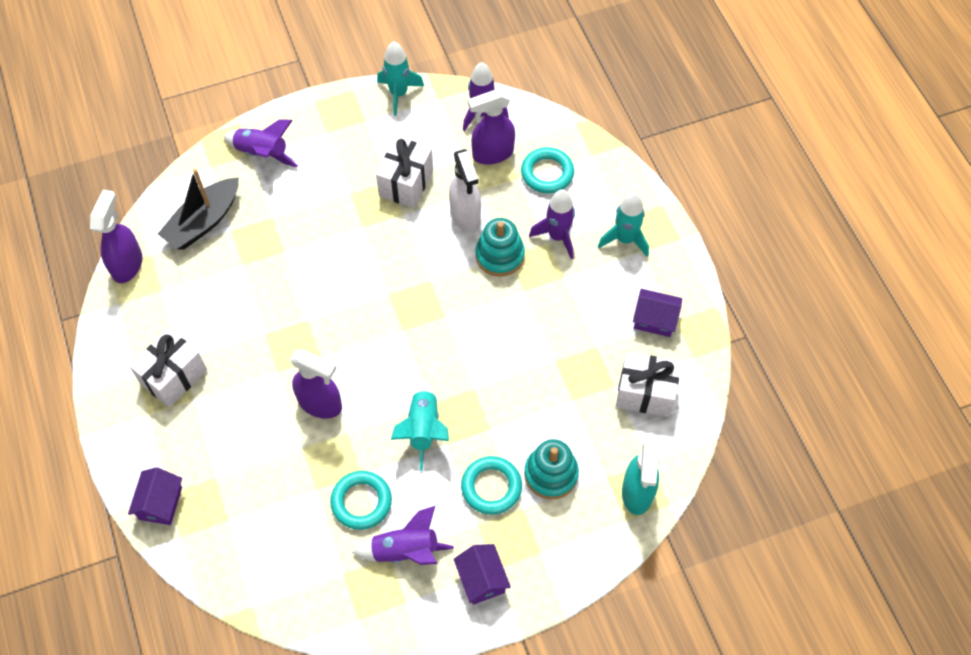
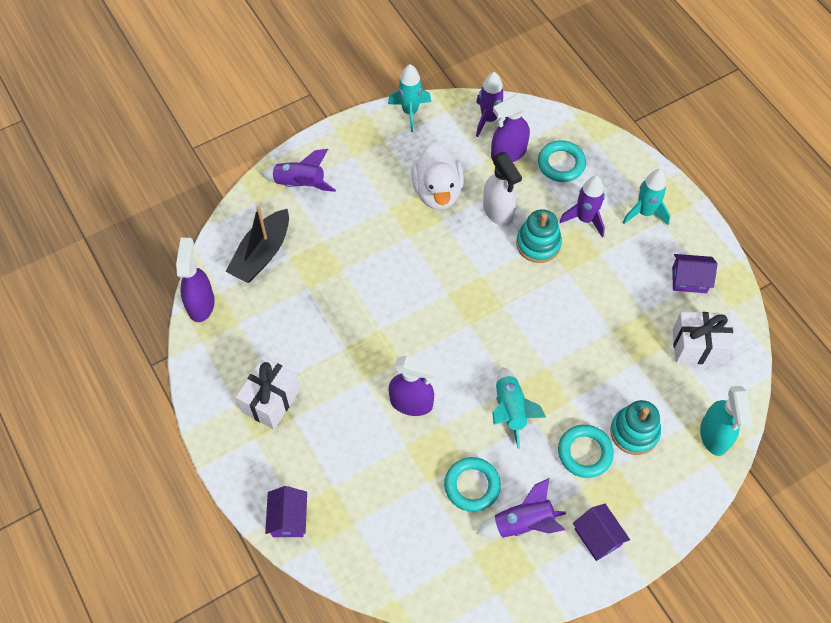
camera: 10 degrees left, 0 degrees up
white gift [376,137,433,208] -> white duck [412,142,464,210]

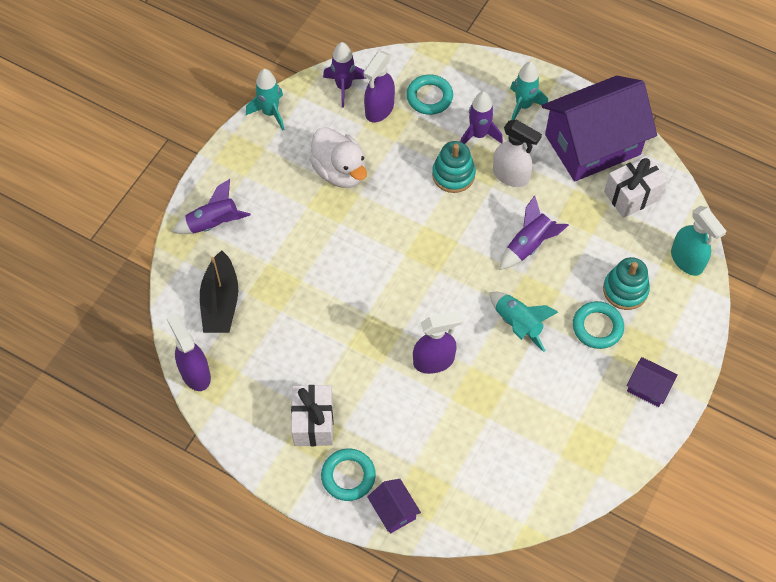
camera: 30 degrees left, 0 degrees up
turquoise ring [444,457,501,512] -> turquoise ring moved to [321,448,376,501]
purple rocket [476,478,566,538] -> purple rocket moved to [499,195,569,270]
white spray bottle [483,152,522,226] -> white spray bottle moved to [493,120,542,187]
purple house [672,254,718,293] -> purple house [542,76,657,181], size x2.41

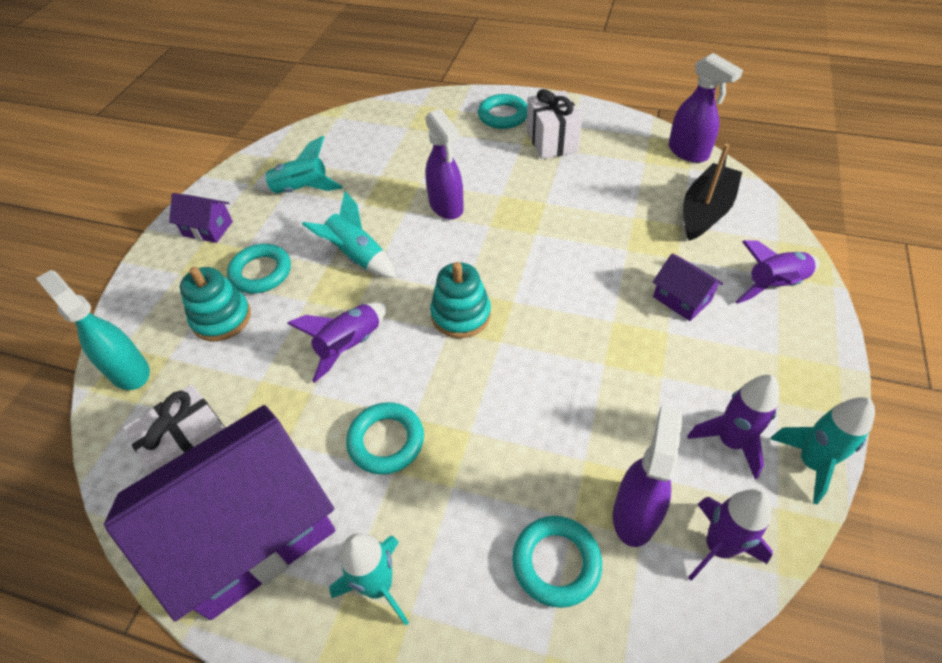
camera: 170 degrees right, 10 degrees down
black boat [200,250,238,333] -> black boat turned 45 degrees clockwise [683,144,742,241]
white duck [309,127,367,188] -> none
purple house [367,479,421,533] -> purple house moved to [653,253,723,321]
purple spray bottle [413,311,463,374] -> purple spray bottle turned 90 degrees counterclockwise [425,108,464,220]
turquoise stacking toy [432,141,476,193] -> turquoise stacking toy moved to [430,262,491,338]
purple rocket [460,91,503,144] -> purple rocket moved to [687,375,779,479]
white spray bottle [493,120,542,187] -> turquoise ring [346,402,424,475]
none -> turquoise rocket [253,136,343,193]

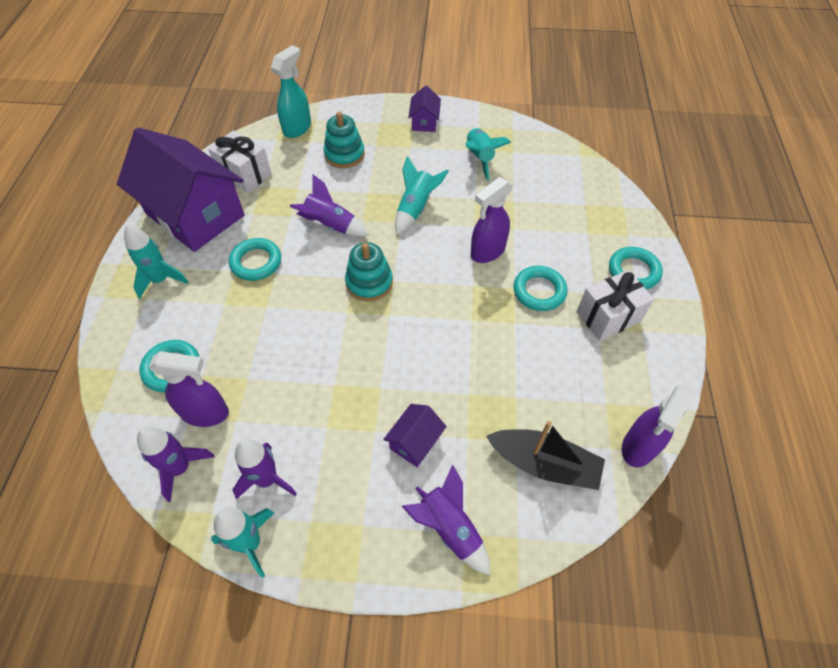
camera: 75 degrees right, 5 degrees up
turquoise ring [227,244,291,293] -> turquoise ring moved to [513,266,568,311]

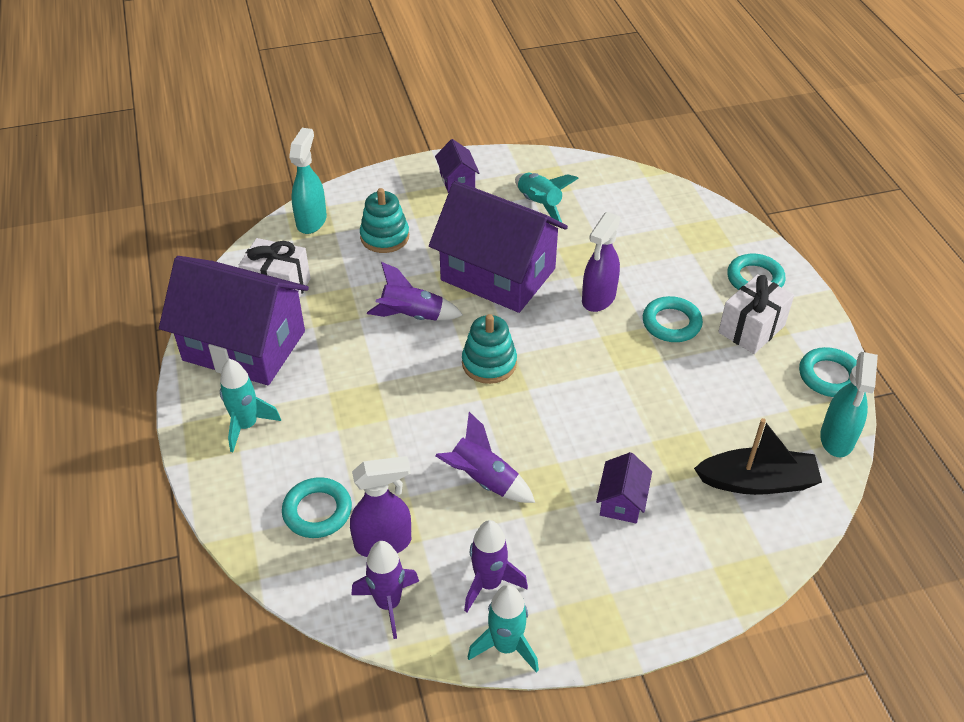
camera: 20 degrees left, 10 degrees down
turquoise ring [229,238,281,281] -> turquoise ring moved to [799,347,857,397]
turquoise rocket [395,156,449,235] -> purple house [429,181,568,313]
purple rocket [402,464,490,575] -> purple rocket moved to [435,412,535,503]
purple spray bottle [622,384,694,467] -> turquoise spray bottle [820,352,878,457]

